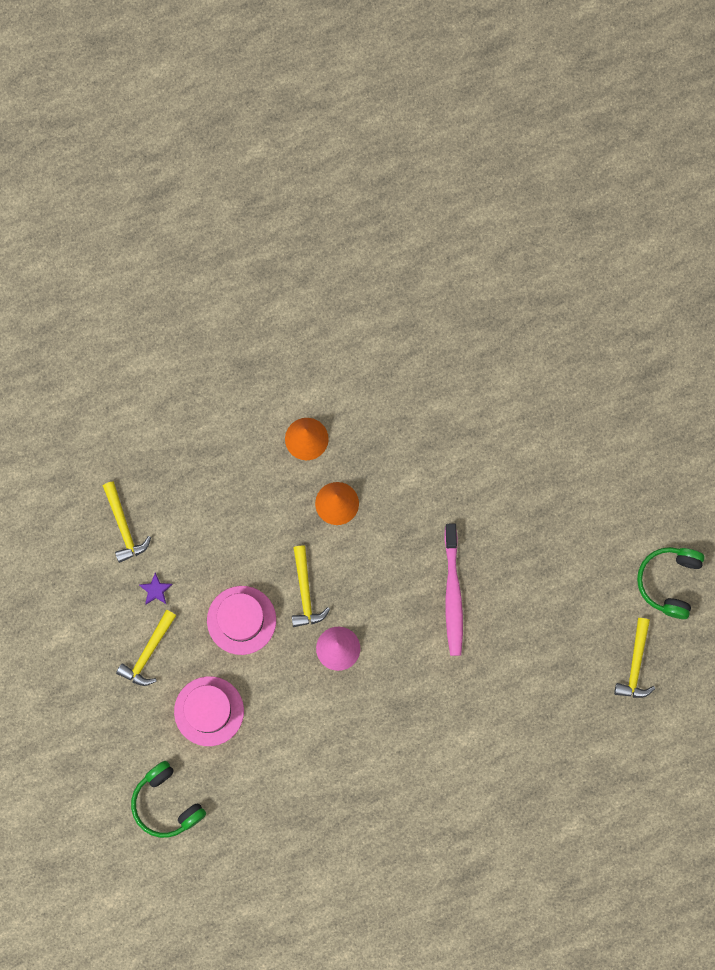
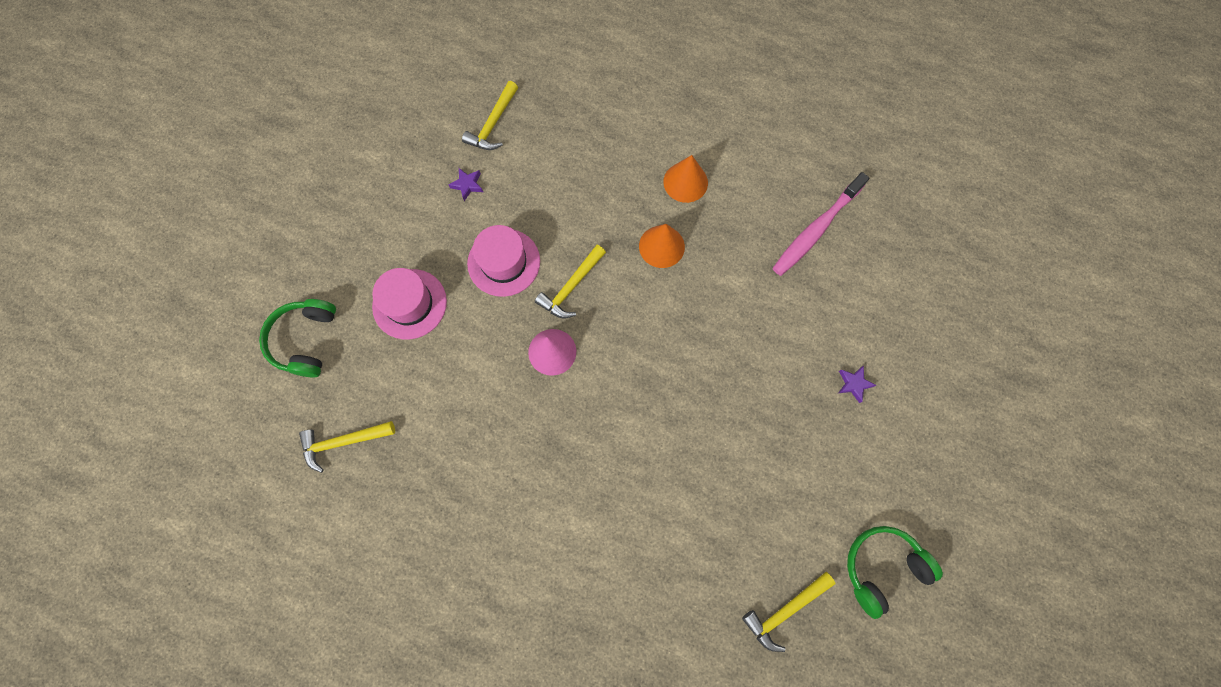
camera: 45 degrees right, 5 degrees down
yellow hammer [116,610,177,686] -> yellow hammer moved to [299,421,395,473]
pink toothbrush [444,523,463,656] -> pink toothbrush moved to [773,172,869,276]
none -> purple star [838,366,877,403]

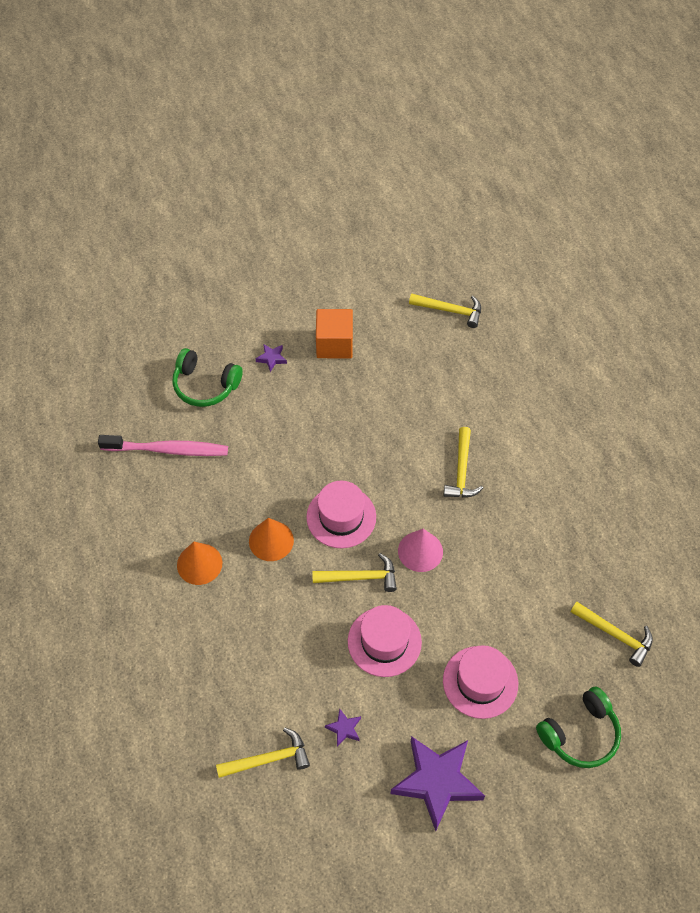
camera: 130 degrees left, 15 degrees down
green headphones [847,526,943,619] -> green headphones moved to [172,348,243,407]
none -> pink hat [306,481,376,548]
none -> orange cube [316,309,353,358]
none -> purple star [391,736,485,831]
none -> yellow hammer [443,427,483,497]

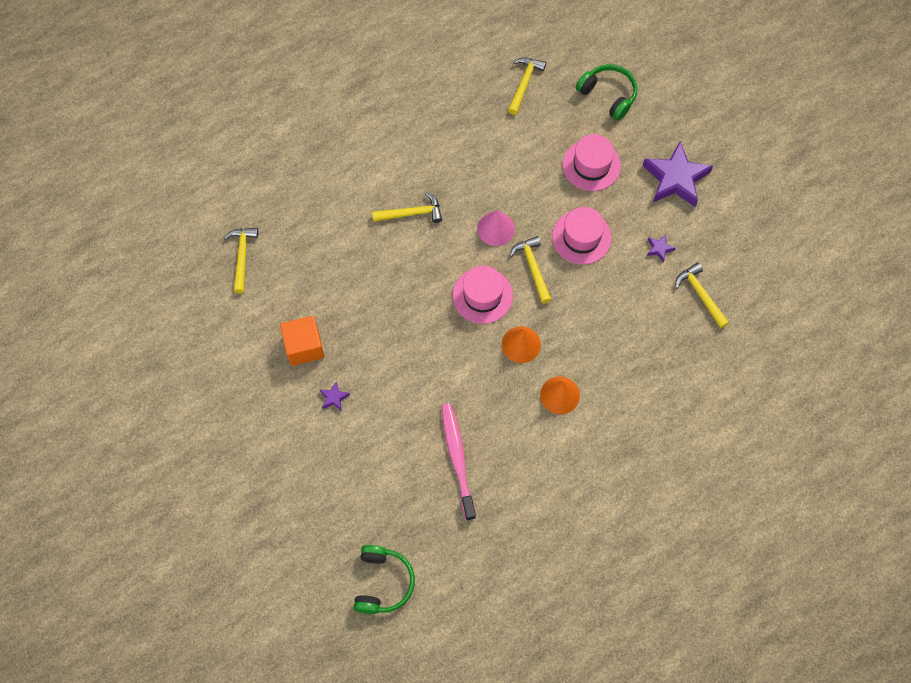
camera: 105 degrees left, 10 degrees up
green headphones [172,348,243,407] -> green headphones moved to [353,545,415,614]

